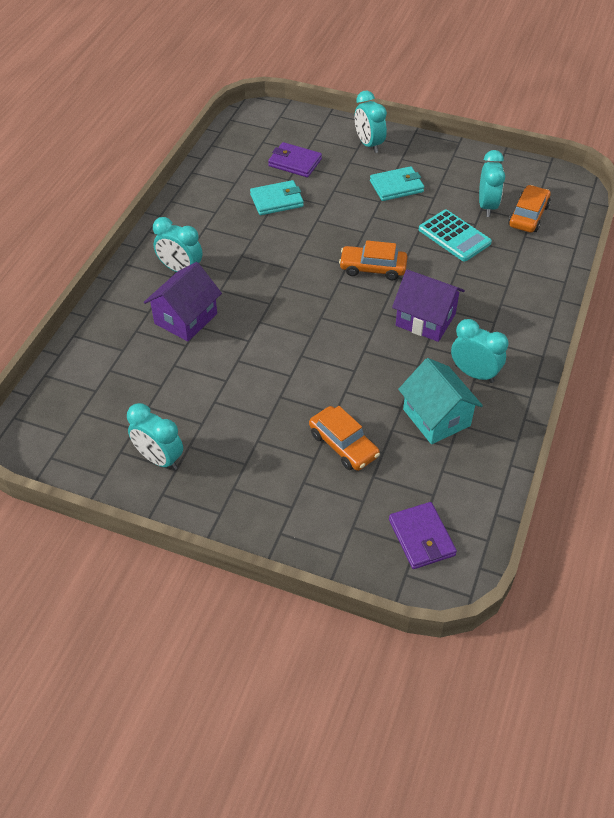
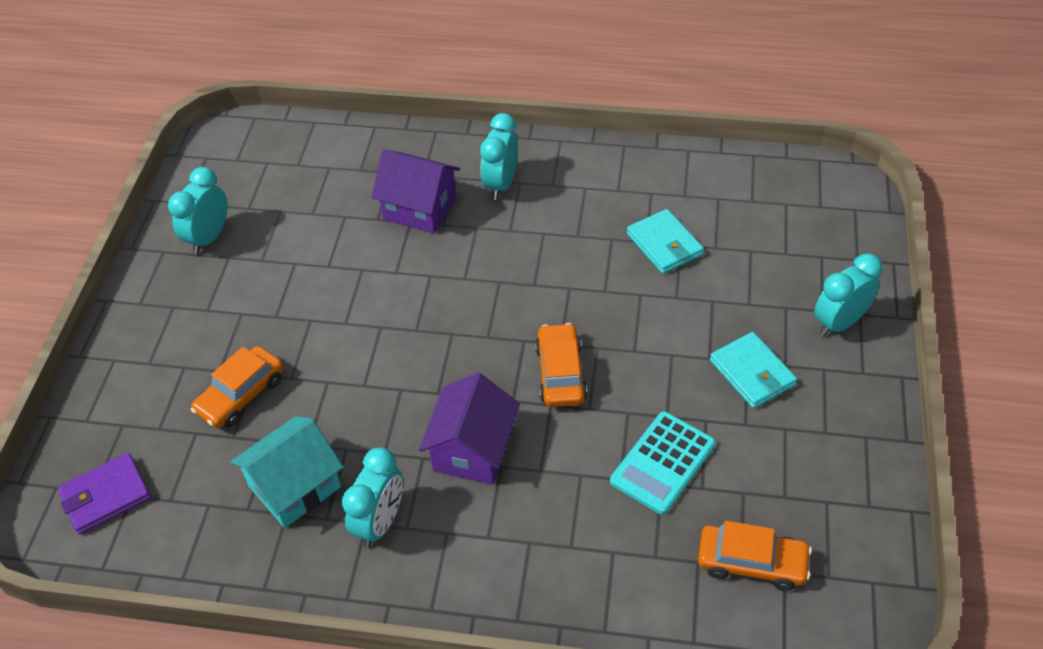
camera: 80 degrees right, 0 degrees up
purple wallet [268,142,322,177] -> none
turquoise clock [479,150,505,217] -> none

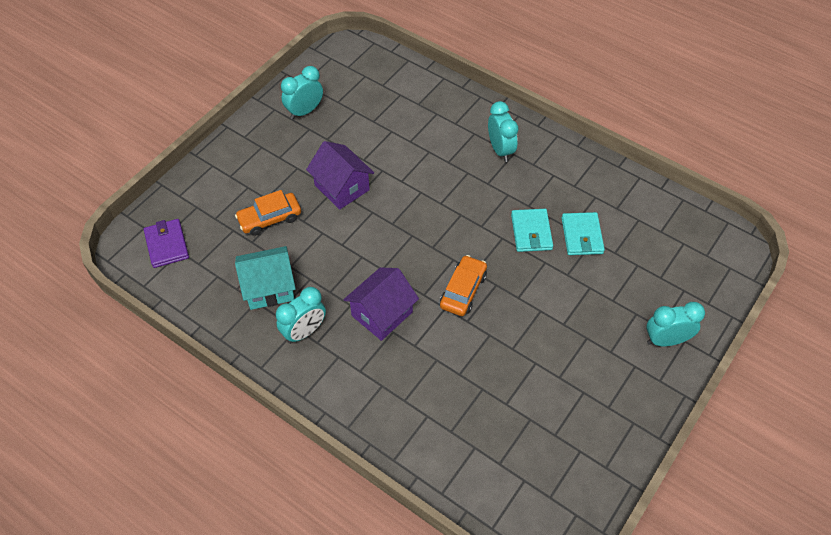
camera: 25 degrees right, 5 degrees up
purple wallet [58,453,151,535] -> purple wallet turned 75 degrees clockwise [144,219,189,268]
purple house [371,150,460,234] -> purple house moved to [306,141,374,210]
turquoise clock [480,113,518,200] -> turquoise clock turned 120 degrees clockwise [488,101,518,162]
turquoise calculator [610,411,716,515] -> none
orange car [698,521,812,591] -> none
turquoise wallet [710,332,797,408] -> turquoise wallet moved to [511,209,553,252]

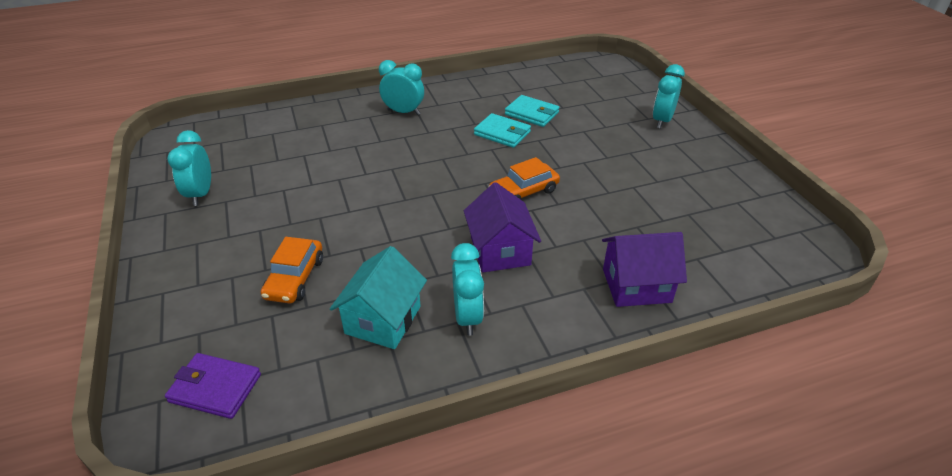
camera: 55 degrees left, 15 degrees down
purple house [306,141,374,210] -> purple house moved to [602,232,687,307]
orange car [440,255,487,316] -> orange car turned 90 degrees counterclockwise [488,157,560,200]

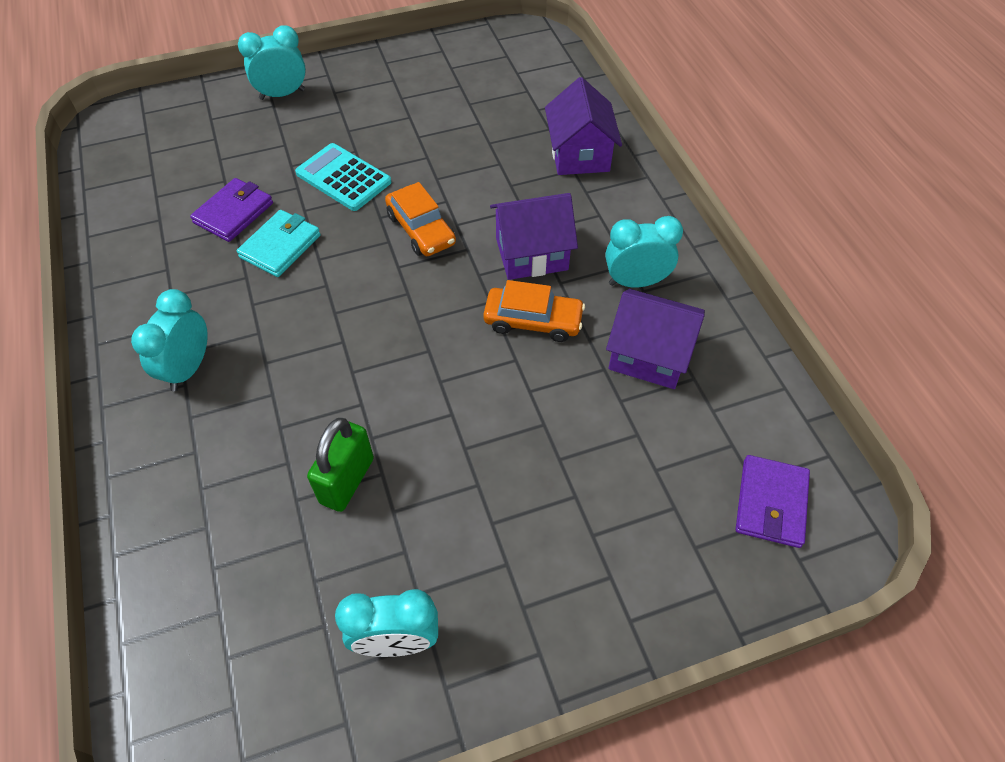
camera: 90 degrees left, 15 degrees up
orange car [261,237,323,303] -> orange car moved to [483,280,585,342]
turquoise house [330,246,427,349] -> purple house [606,289,705,389]
turquoise wallet [505,95,559,127] -> purple wallet [190,178,273,242]
turquoise clock [653,64,685,129] -> turquoise clock turned 135 degrees clockwise [238,25,306,100]
none -> turquoise calculator [295,143,391,211]
none -> green padlock [307,418,374,512]

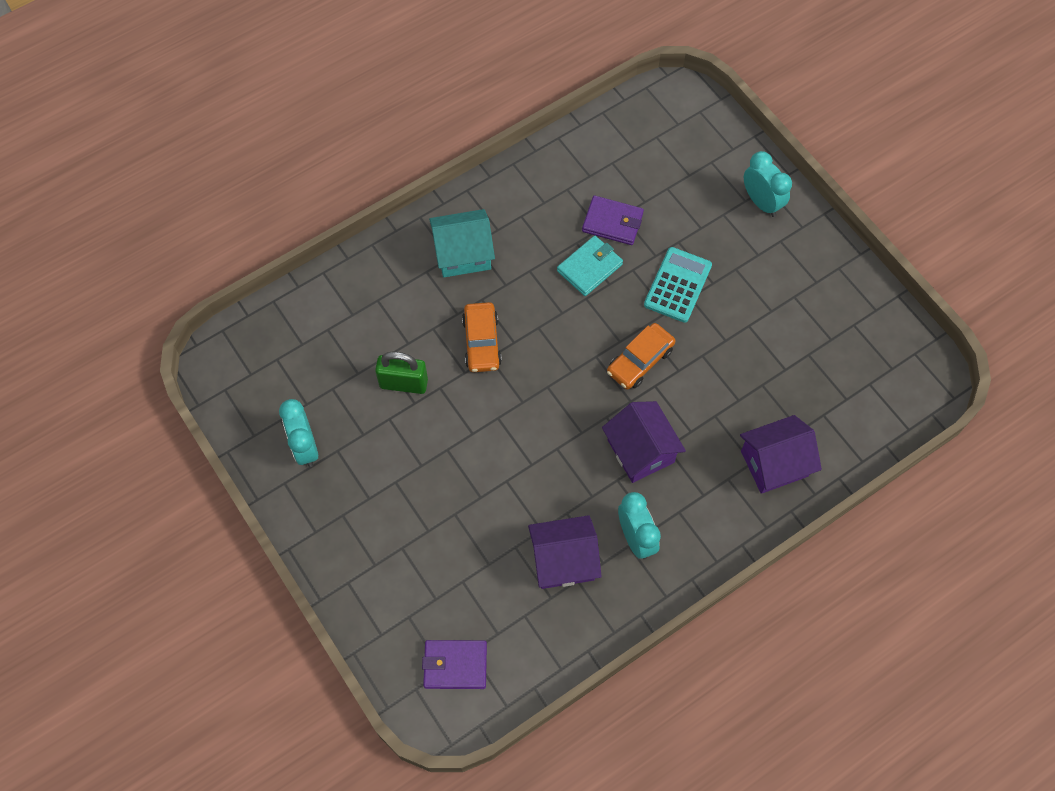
camera: 75 degrees right, 10 degrees up
turquoise clock [131,289,208,391] -> turquoise house [429,209,495,277]
turquoise wallet [237,210,321,277] -> turquoise wallet turned 60 degrees counterclockwise [557,236,623,296]
orange car [483,280,585,342] -> orange car moved to [462,302,502,372]
purple house [606,289,705,389] -> purple house turned 75 degrees clockwise [528,515,602,589]

